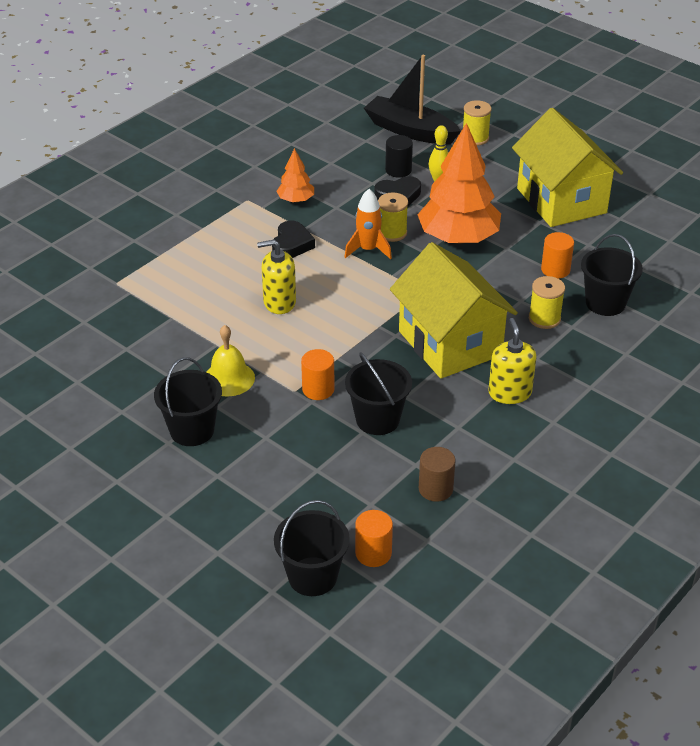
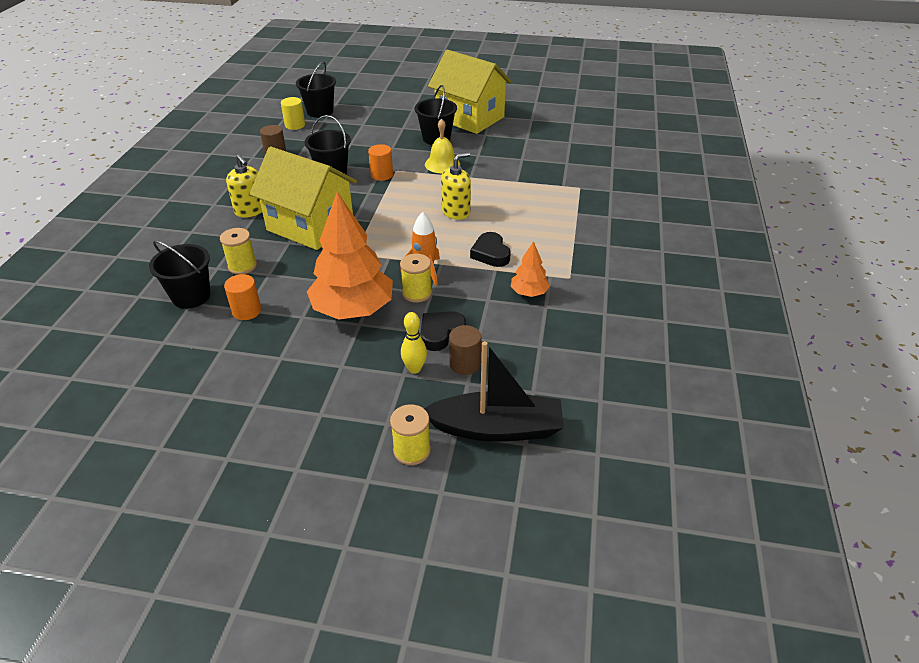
camera: 150 degrees right, 0 degrees up
orange cylinder [355,510,393,567] -> yellow cylinder [281,97,305,130]
black cylinder [385,135,413,178] -> brown cylinder [449,325,482,375]
yellow house [512,108,623,227] -> yellow house moved to [428,49,512,134]

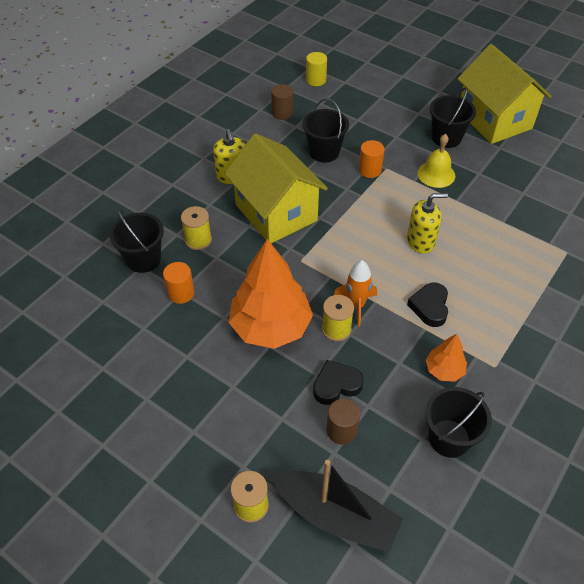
camera: 25 degrees right, 10 degrees up
black bucket [296,62,336,118] -> black bucket moved to [425,387,492,458]
yellow bowling pin [401,312,427,373] -> none

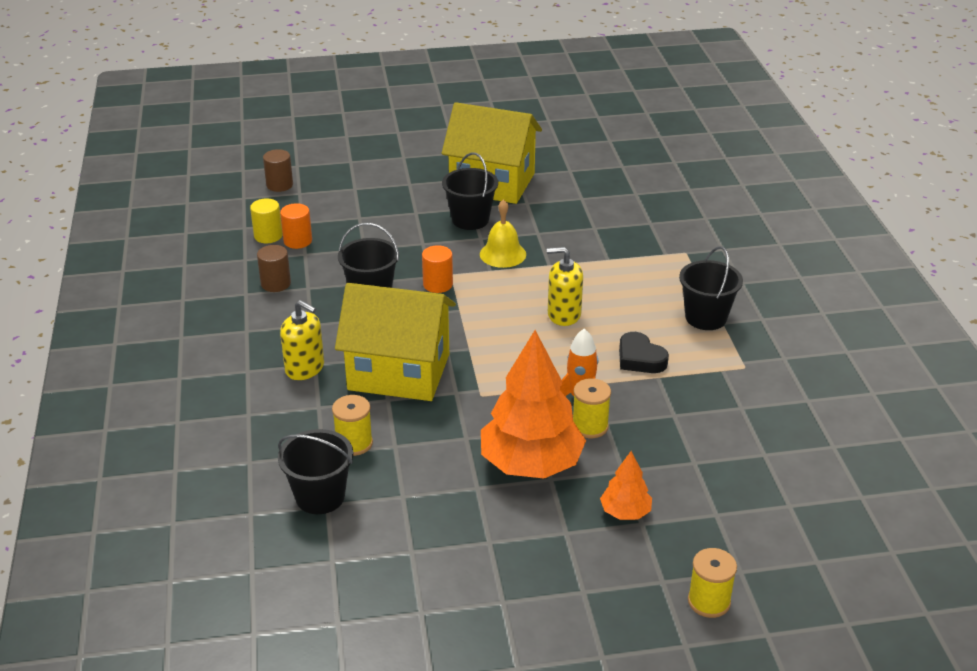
camera: 45 degrees left, 15 degrees down
orange cylinder [163,262,195,304] -> orange cylinder moved to [280,203,312,249]
black boat [270,460,403,553] -> none
black heart [313,360,364,405] -> none
brown cylinder [327,399,360,445] -> brown cylinder moved to [263,149,293,192]
yellow soap dispenser [407,193,448,254] -> yellow soap dispenser turned 120 degrees counterclockwise [547,247,583,326]
black bucket [425,387,492,458] -> black bucket moved to [679,246,743,330]
orange tree [426,334,467,382] -> orange tree moved to [600,451,652,520]

